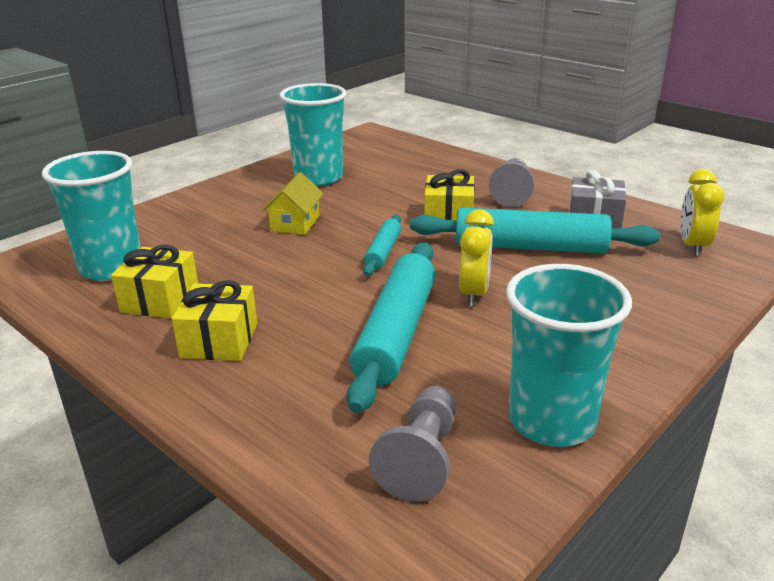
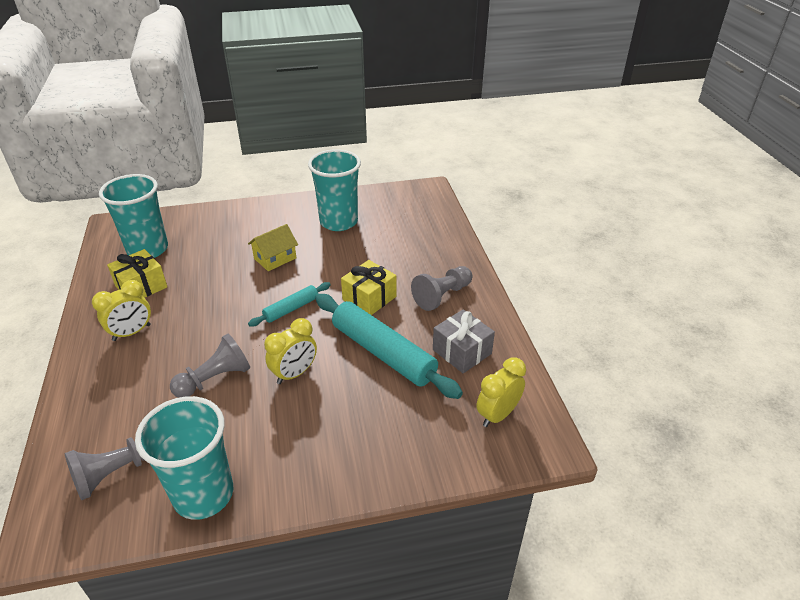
camera: 35 degrees right, 10 degrees up
yellow gift [172,280,257,361] -> yellow clock [92,280,151,341]
turquoise rolling pin [347,242,435,413] -> grey pawn [170,334,250,398]

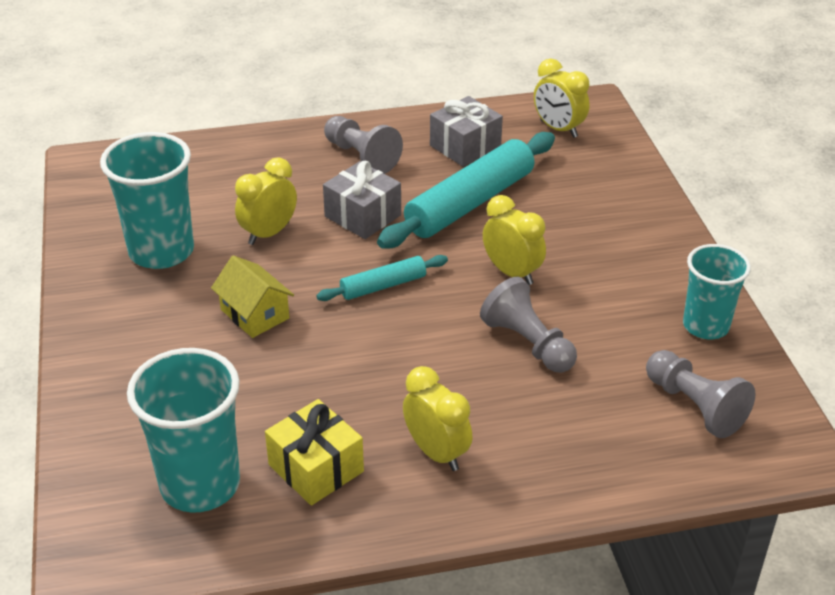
camera: 90 degrees left, 0 degrees up
turquoise cup [135,396,233,520] -> turquoise cup [683,244,751,339], size x0.67
turquoise rolling pin [248,282,331,327] -> turquoise rolling pin turned 75 degrees counterclockwise [316,255,448,301]
yellow gift [341,260,396,315] -> grey gift [323,161,401,239]
none -> yellow clock [235,157,297,245]

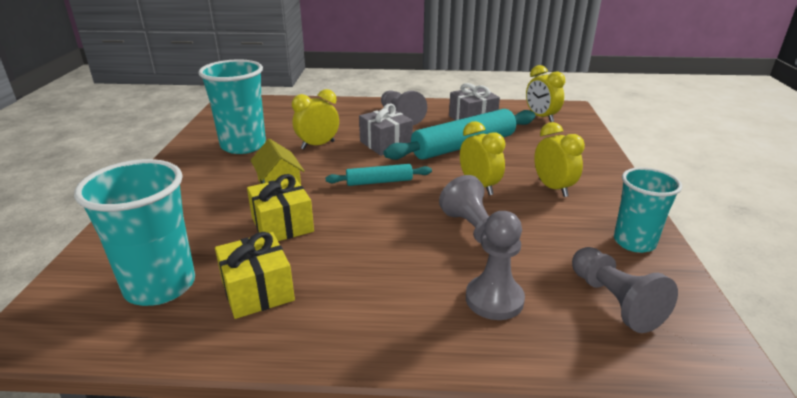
camera: 15 degrees right, 10 degrees down
yellow clock [403,366,472,471] -> yellow clock moved to [534,122,585,197]
none -> yellow gift [247,174,314,241]
none -> grey pawn [466,211,525,320]

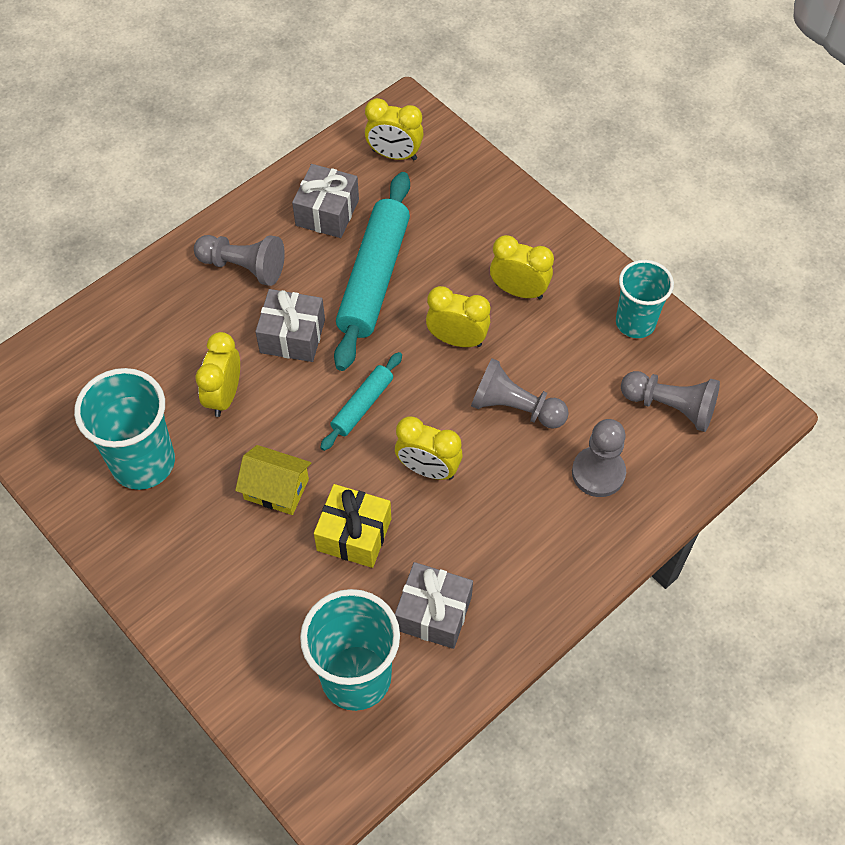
camera: 45 degrees left, 30 degrees up
yellow gift [215,232,295,319] -> grey gift [395,562,473,649]
none -> yellow clock [395,416,462,480]

